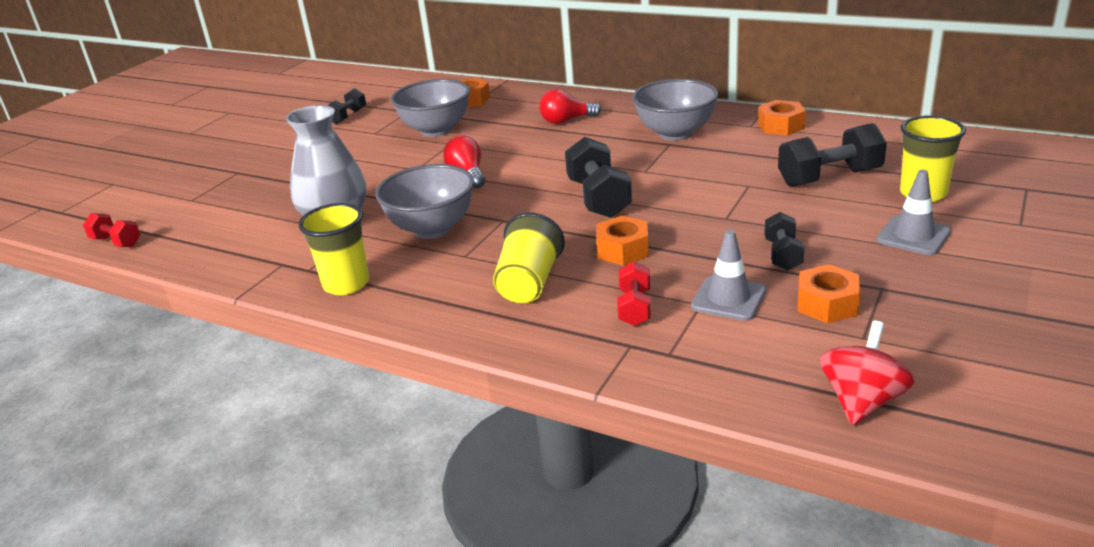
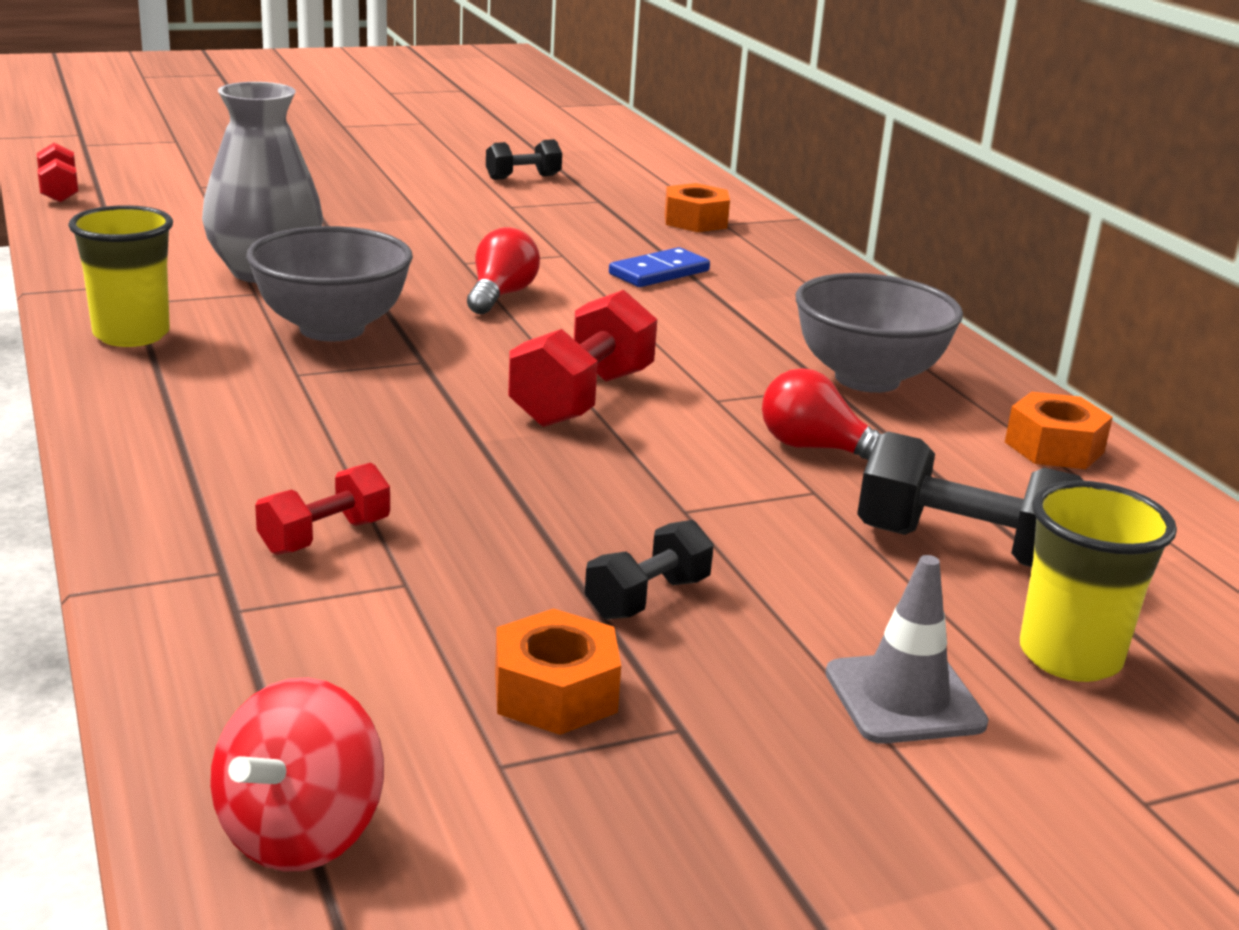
camera: 35 degrees right, 5 degrees down
grey bowl [391,79,470,137] -> none
yellow cup [493,212,565,303] -> none
red light bulb [539,89,601,124] -> red light bulb moved to [762,368,882,460]
black dumbbell [565,137,632,218] -> red dumbbell [508,290,657,427]
orange nut [596,216,649,265] -> none
grey traffic cone [691,230,766,321] -> none
red spinning top [820,321,914,425] -> red spinning top turned 135 degrees clockwise [210,677,384,871]
none -> blue domino [609,247,710,287]

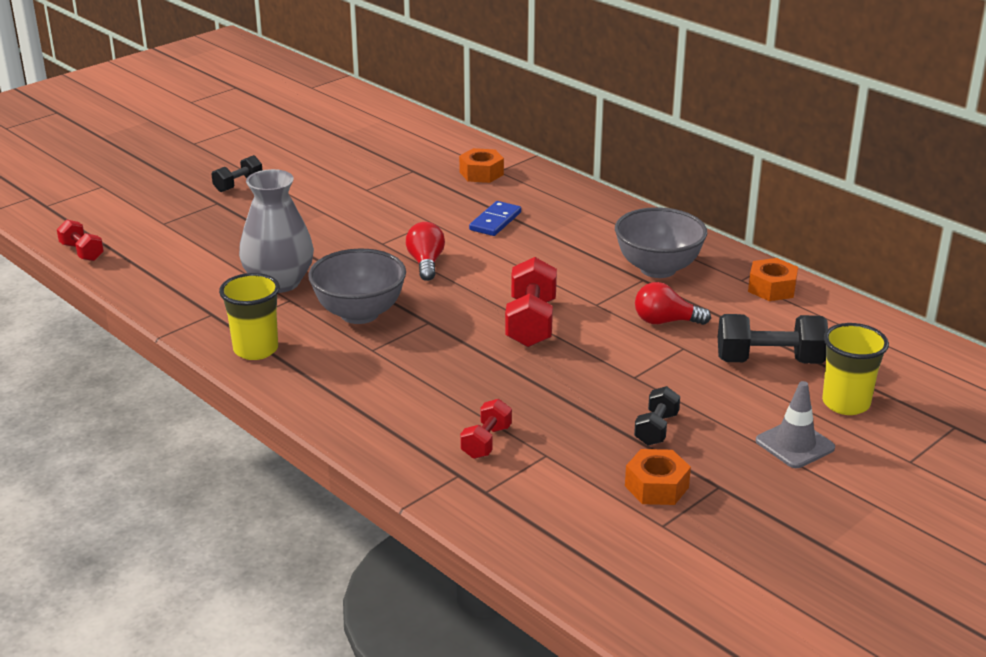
camera: 20 degrees left, 5 degrees up
red spinning top [210,677,384,871] -> none
black dumbbell [486,139,562,180] -> black dumbbell moved to [212,155,262,192]

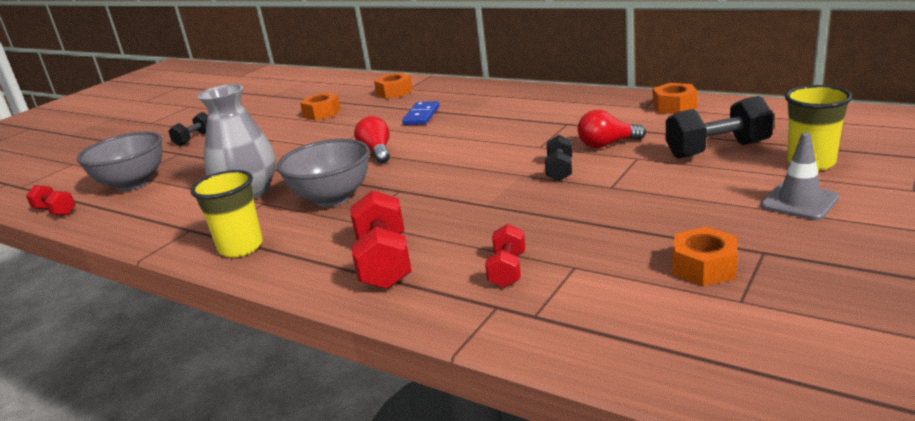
camera: 10 degrees left, 5 degrees down
red dumbbell [505,257,557,347] -> red dumbbell moved to [350,190,412,289]
grey bowl [615,207,707,278] -> grey bowl moved to [77,132,162,191]
black dumbbell [634,386,680,446] -> black dumbbell moved to [545,135,572,181]
none -> orange nut [300,93,341,121]

